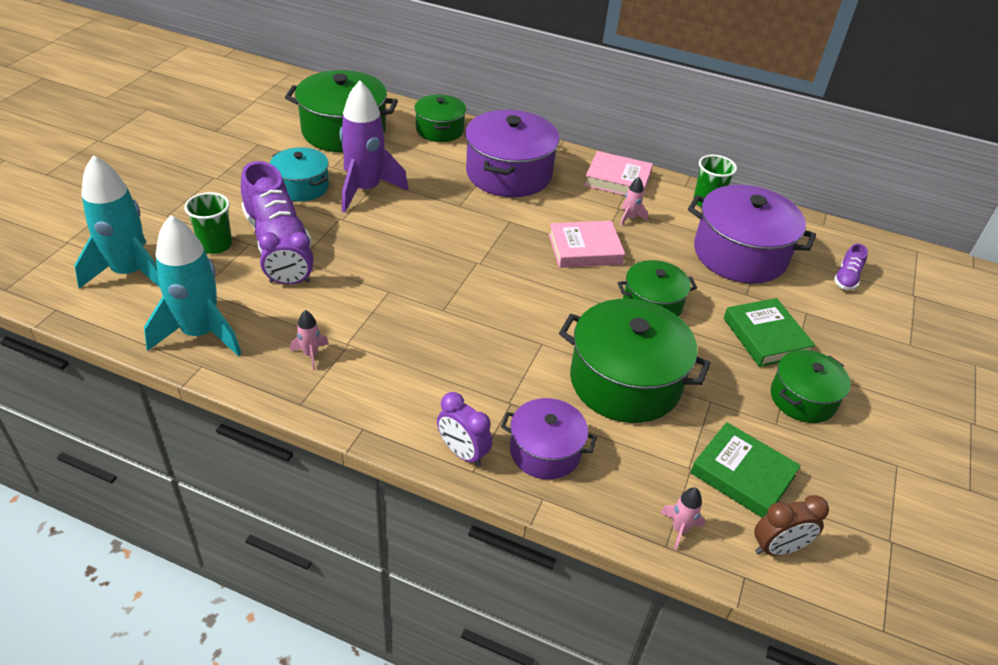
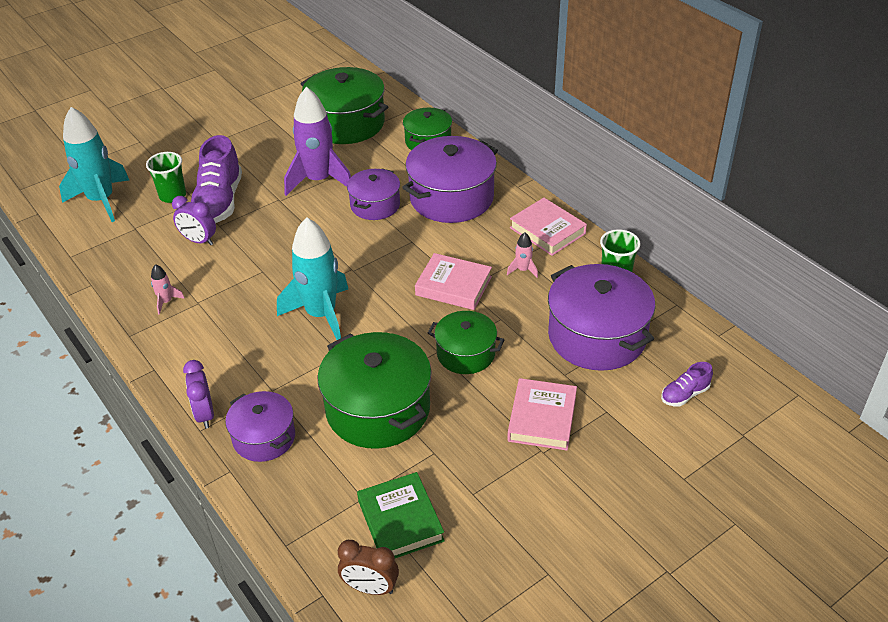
camera: 35 degrees right, 0 degrees up
turquoise rocket [144,215,242,356] -> turquoise rocket moved to [277,218,348,340]
turquoise pot [270,147,329,202] -> none
pink rocket [661,487,705,550] -> none
green book [724,298,815,367] -> pink book [507,378,577,450]
green pot [771,350,851,423] -> none
none -> purple pot [347,169,400,220]

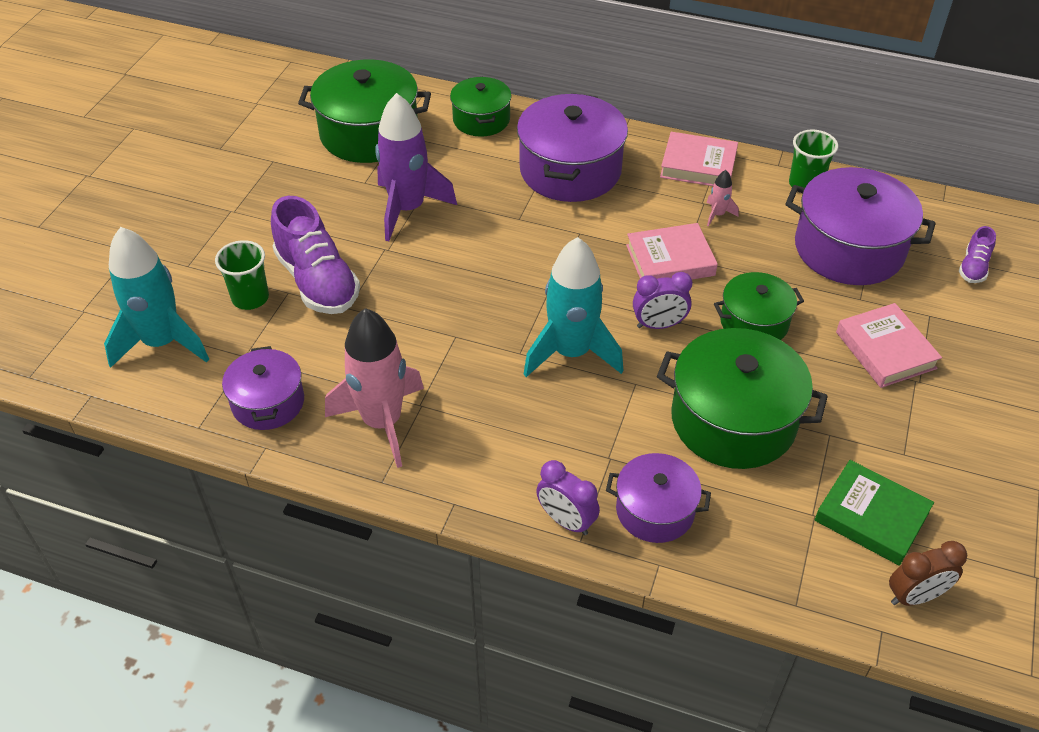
camera: 35 degrees left, 5 degrees up
pink rocket [151,264,185,315] -> pink rocket [325,308,424,468], size x2.42
purple clock [172,196,216,245] -> purple clock moved to [633,272,692,329]
purple pot [347,169,400,220] -> purple pot moved to [222,346,304,430]

